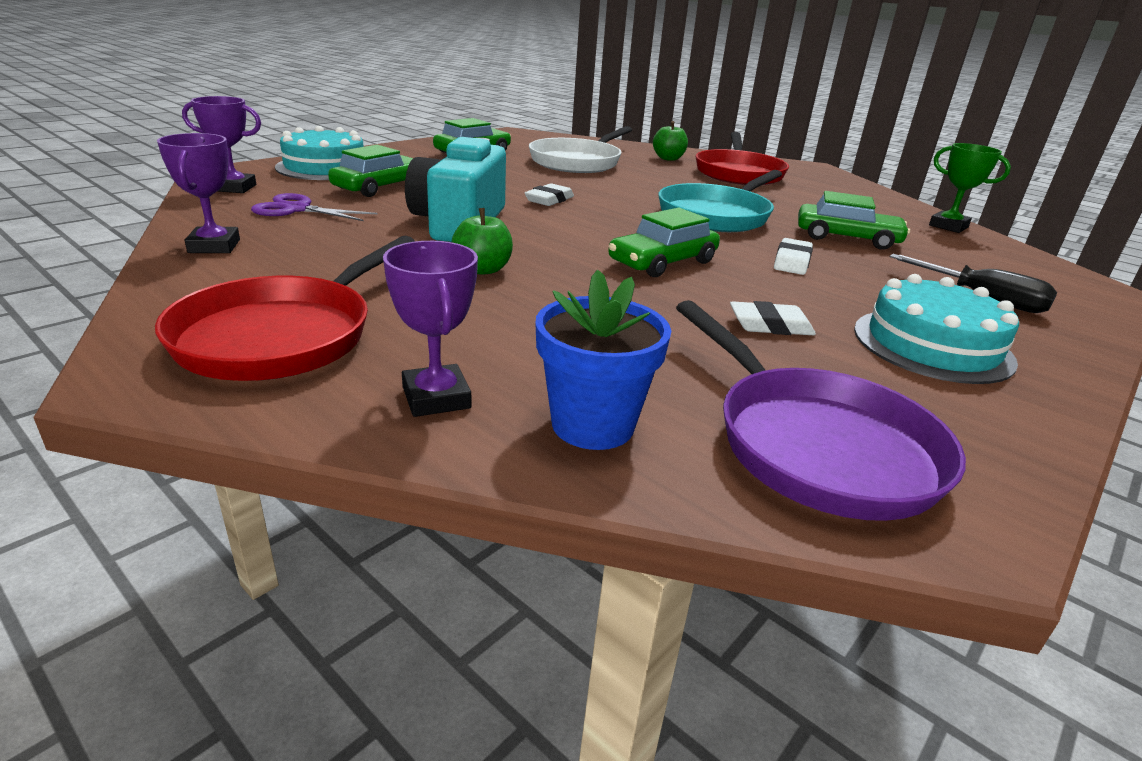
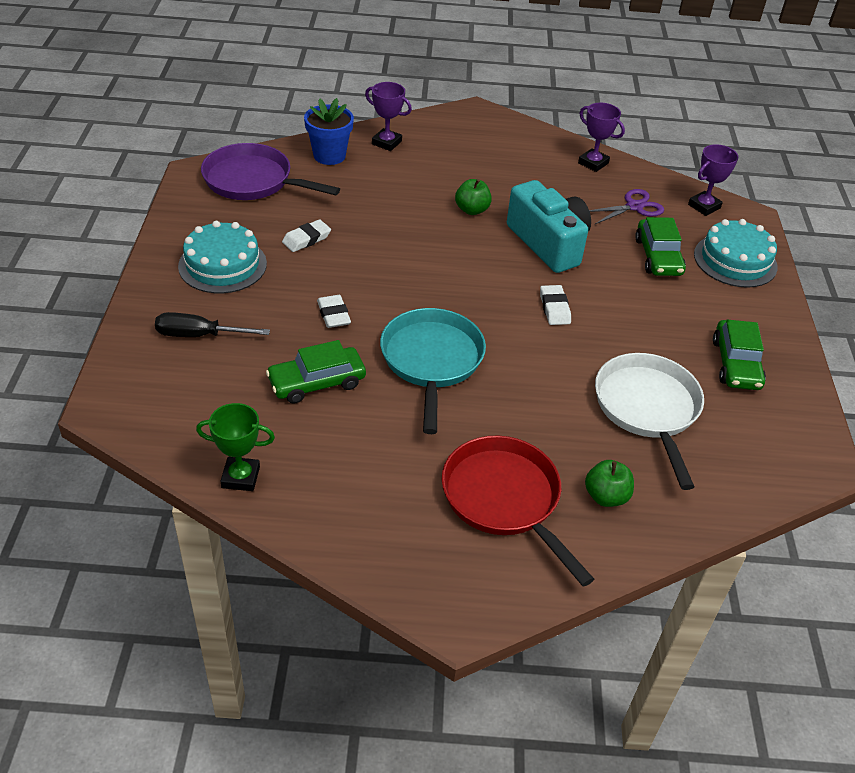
camera: 140 degrees right, 15 degrees up
red pan [155,236,415,381] -> none
green car [608,208,720,277] -> none

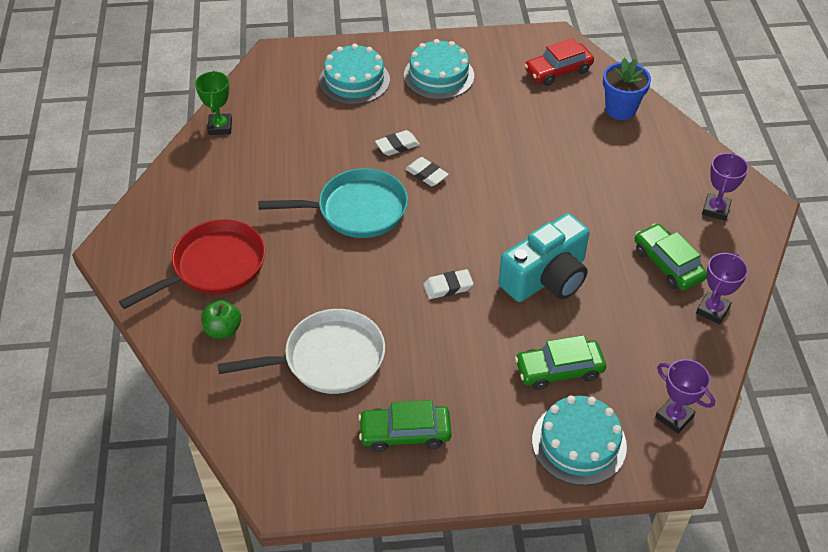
camera: 85 degrees right, 5 degrees up
black screwdriver [155,312,270,337] -> turquoise cake [319,44,390,105]
purple pan [201,143,340,200] -> red car [524,38,594,86]
green car [266,340,366,404] -> green car moved to [635,224,707,291]
white eraser [282,219,331,252] -> white eraser moved to [405,157,449,186]
purple trophy [365,82,412,151] -> purple trophy moved to [702,153,749,221]
green apple [455,179,492,215] -> none
purple scissors [589,189,664,224] -> none

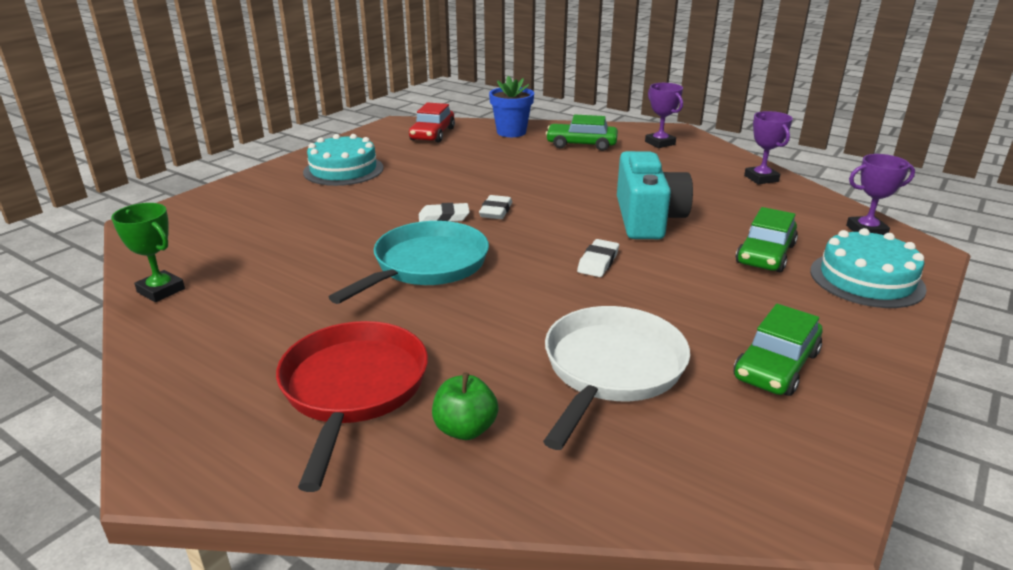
camera: 50 degrees left, 20 degrees down
turquoise cake [319,44,390,105] -> none
white eraser [375,130,420,156] -> white eraser moved to [479,195,512,219]
green car [635,224,707,291] -> green car moved to [546,115,618,151]

